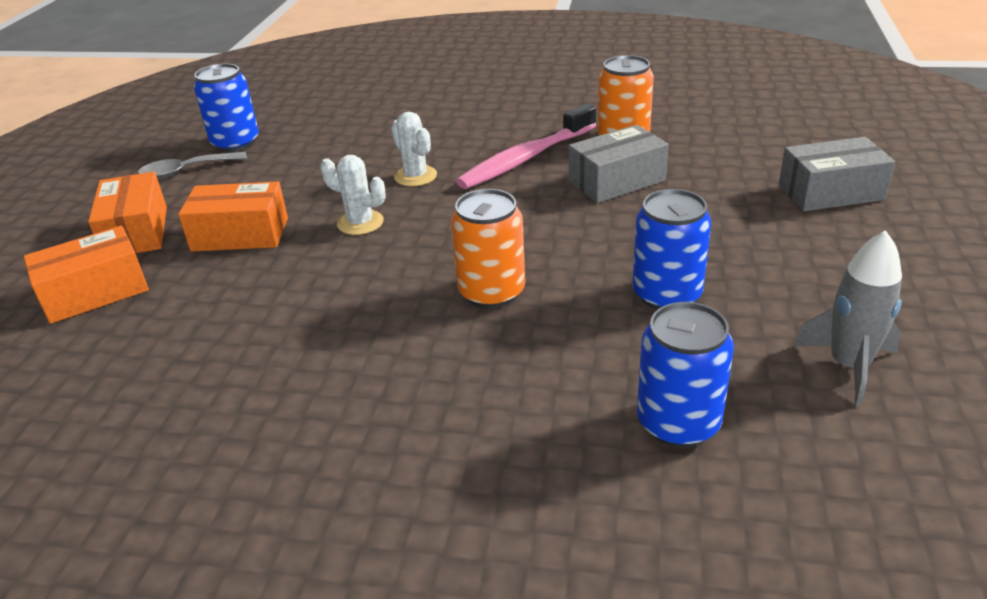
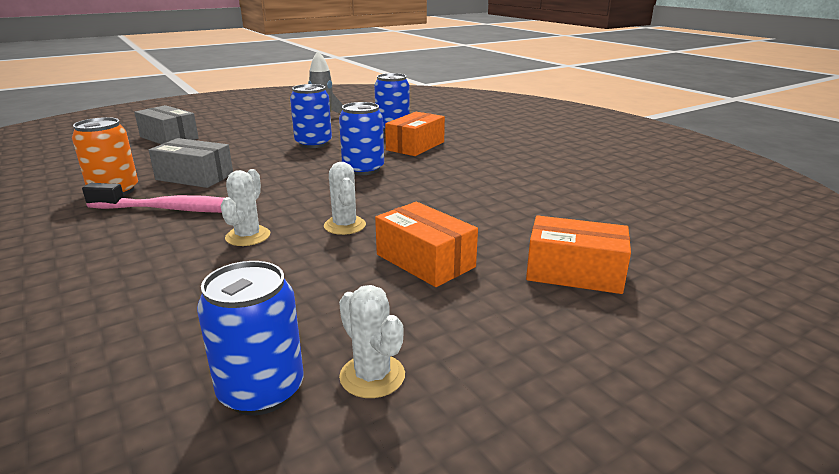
camera: 135 degrees left, 10 degrees down
orange box [88,172,167,254] -> orange box moved to [385,112,445,156]
grey spoon [138,151,247,179] -> white cactus [339,285,405,398]
orange can [451,189,525,309] -> blue can [339,102,384,175]

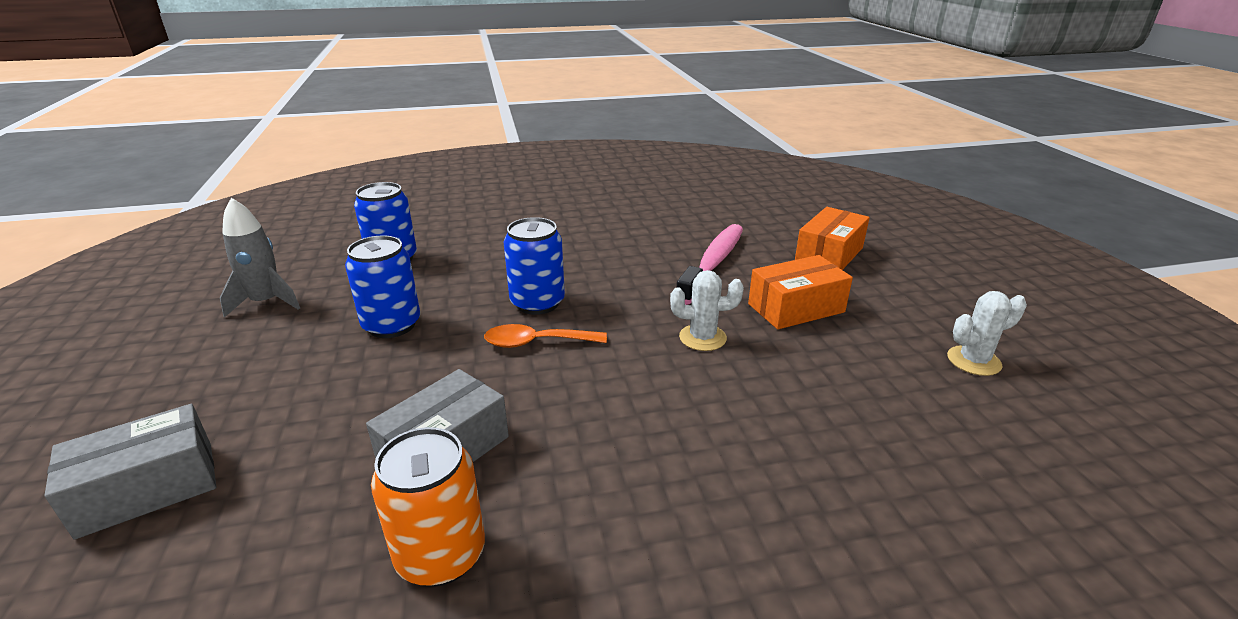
camera: 70 degrees left, 5 degrees up
pink toothbrush [82,183,224,213] -> pink toothbrush moved to [677,224,743,305]
blue can [197,261,303,415] -> none
white cactus [220,169,270,246] -> none
orange box [385,112,445,156] -> none
none -> orange spoon [484,324,607,348]

